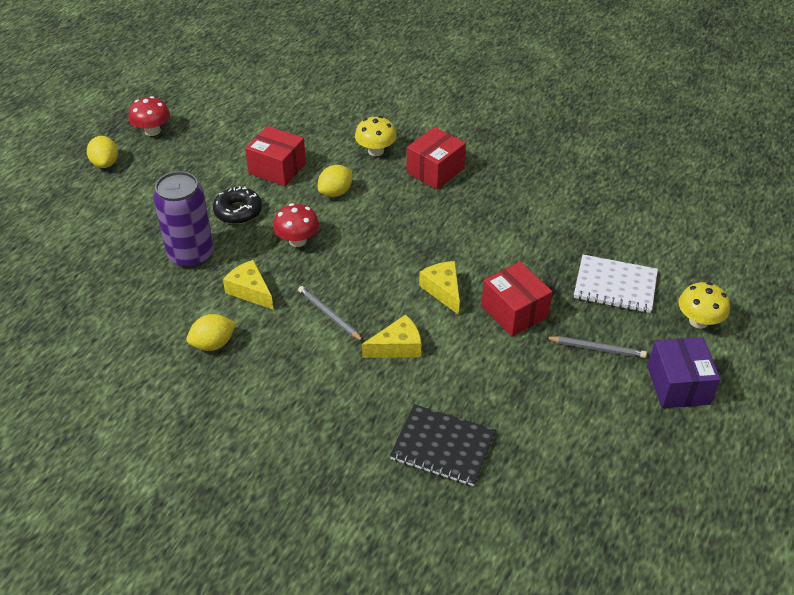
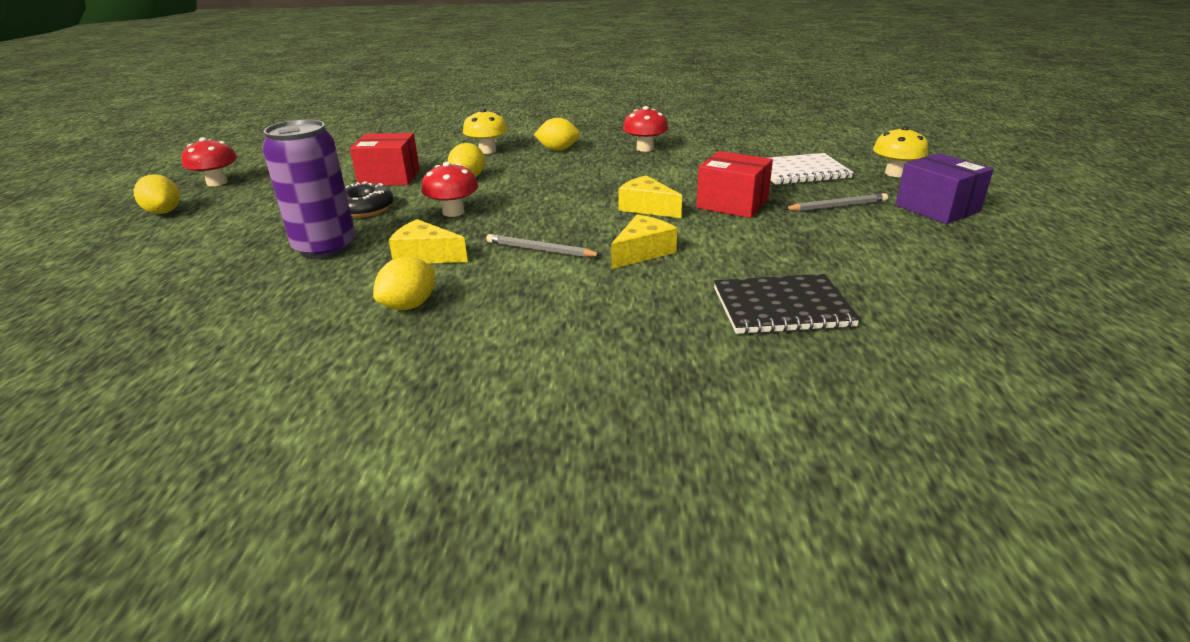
camera: 25 degrees left, 15 degrees down
red box [407,127,466,190] -> yellow lemon [534,118,580,151]
none -> red mushroom [623,106,668,152]

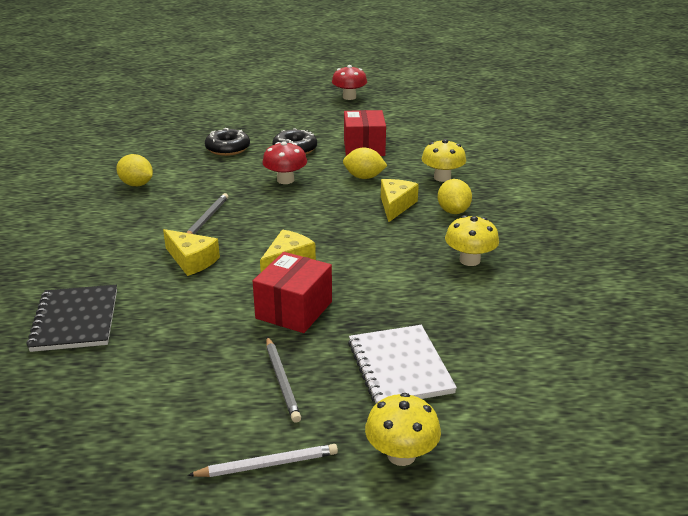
camera: 85 degrees right, 0 degrees up
yellow lemon [134,174,180,214] -> none
purple can [262,119,356,259] -> black donut [205,128,250,156]
yellow cheese [389,219,468,263] -> yellow cheese moved to [381,179,419,222]
red mushroom [623,106,668,152] -> yellow mushroom [445,215,499,266]
purple box [895,153,993,224] -> white pencil [187,444,338,477]

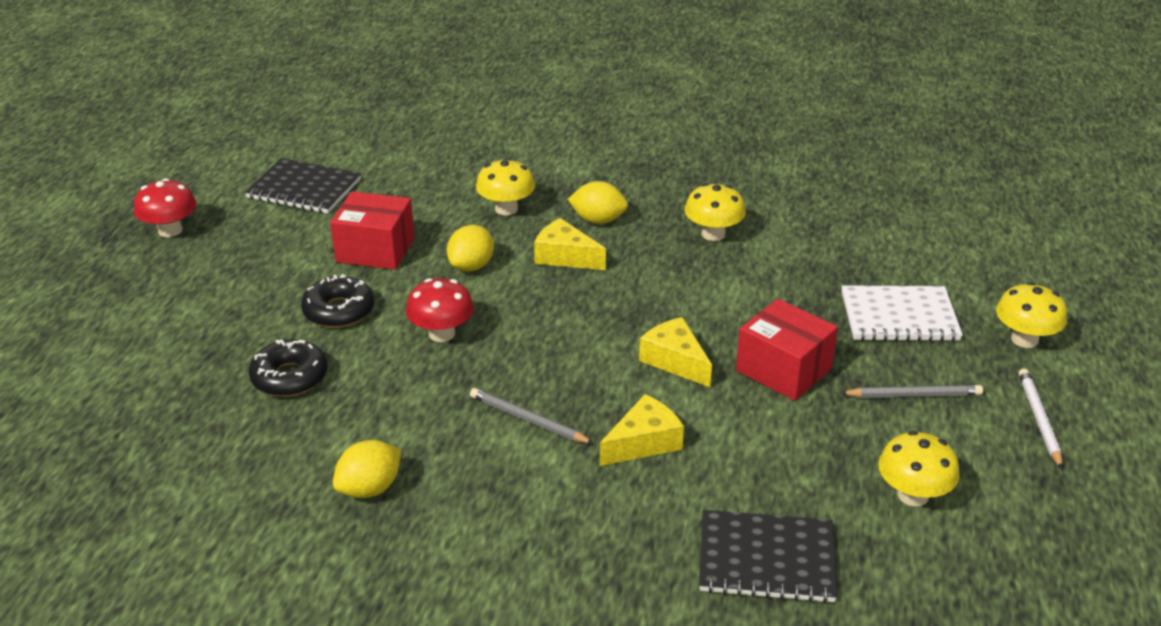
camera: 75 degrees left, 5 degrees up
none -> black notebook [245,158,361,214]
none -> yellow mushroom [878,431,960,507]

